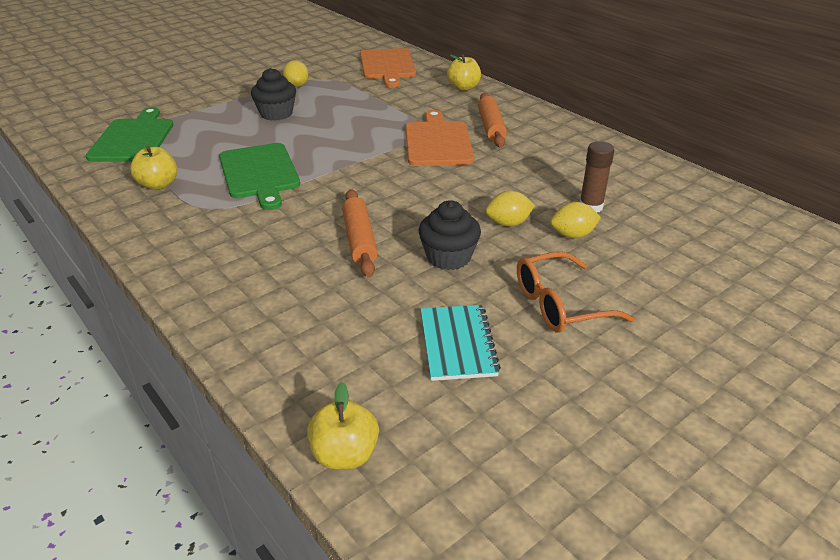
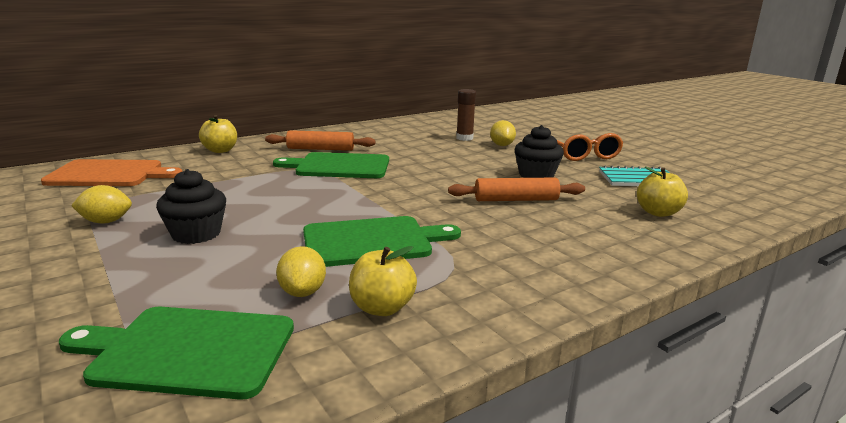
camera: 85 degrees left, 15 degrees down
yellow apple [307,382,379,470] -> yellow apple moved to [637,167,688,217]
orange cutting board [405,110,474,166] -> green cutting board [273,152,389,178]
yellow lemon [486,191,535,227] -> yellow lemon moved to [276,246,326,297]

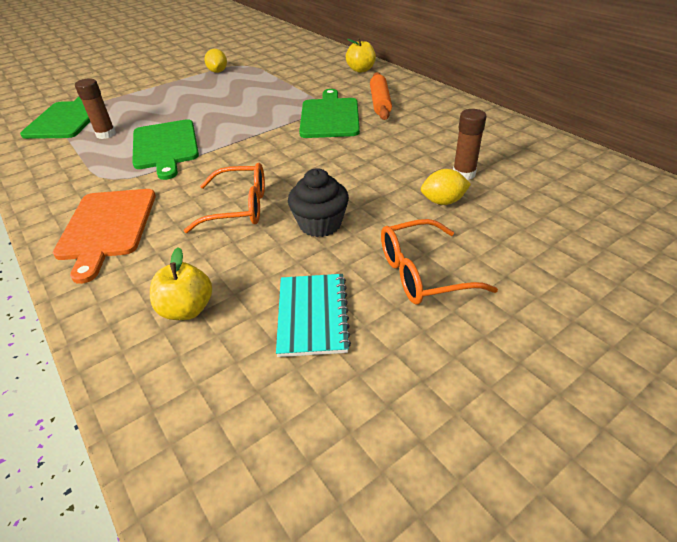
camera: 90 degrees right, 20 degrees up
orange cutting board [41,159,182,186] -> orange cutting board moved to [53,189,156,284]
black cupcake [156,169,226,244] -> none
yellow lemon [276,246,326,297] -> brown glue stick [75,79,116,139]
yellow apple [349,246,417,316] -> none
orange rolling pin [448,178,585,201] -> orange glasses [184,163,265,233]

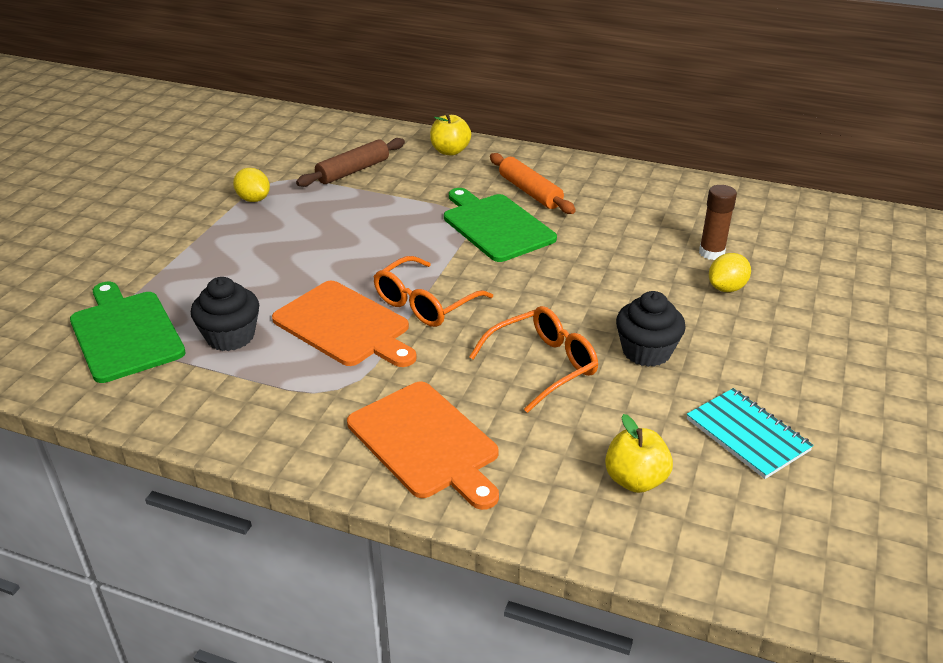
camera: 35 degrees left, 5 degrees down
brown glue stick [75,79,116,139] -> black cupcake [191,277,259,351]
green cutting board [132,119,199,180] -> orange cutting board [272,281,417,367]
orange glasses [381,219,498,305] -> orange glasses moved to [373,256,493,327]
none -> brown rolling pin [296,138,405,187]

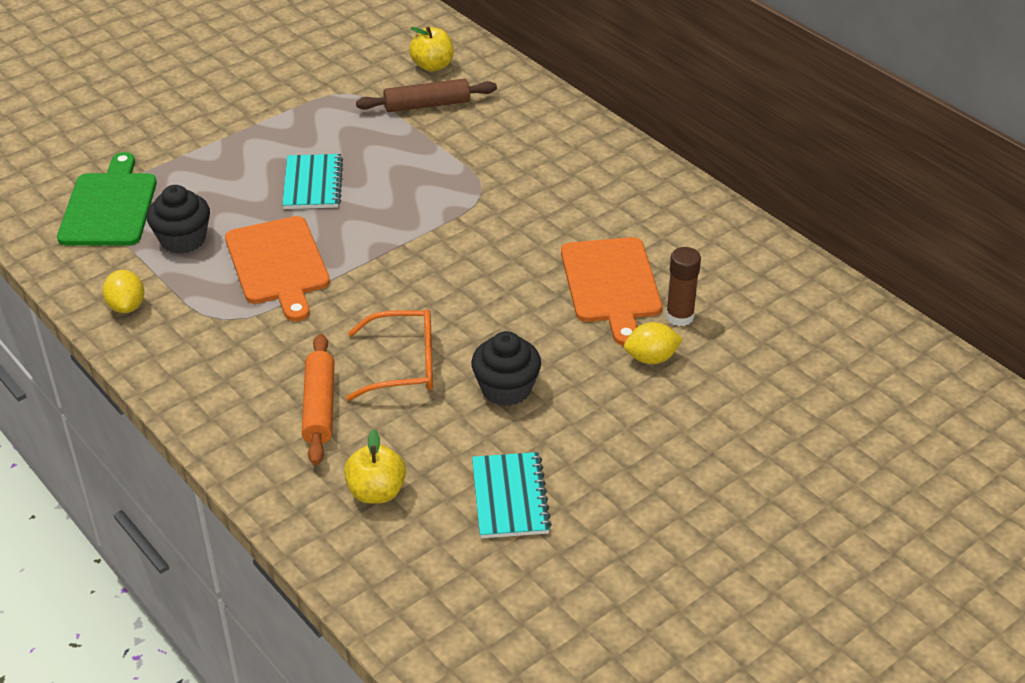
camera: 30 degrees right, 5 degrees up
yellow lemon [233,168,270,202] -> yellow lemon moved to [102,270,144,313]
orange cutting board [347,382,499,510] -> orange cutting board moved to [561,237,662,346]
orange glasses [373,256,493,327] -> none
yellow apple [430,113,471,156] -> yellow apple moved to [409,26,454,72]
green cutting board [444,188,557,262] -> none
orange rolling pin [490,153,576,214] -> orange rolling pin moved to [302,334,334,465]
none -> turquoise notebook [282,154,343,209]

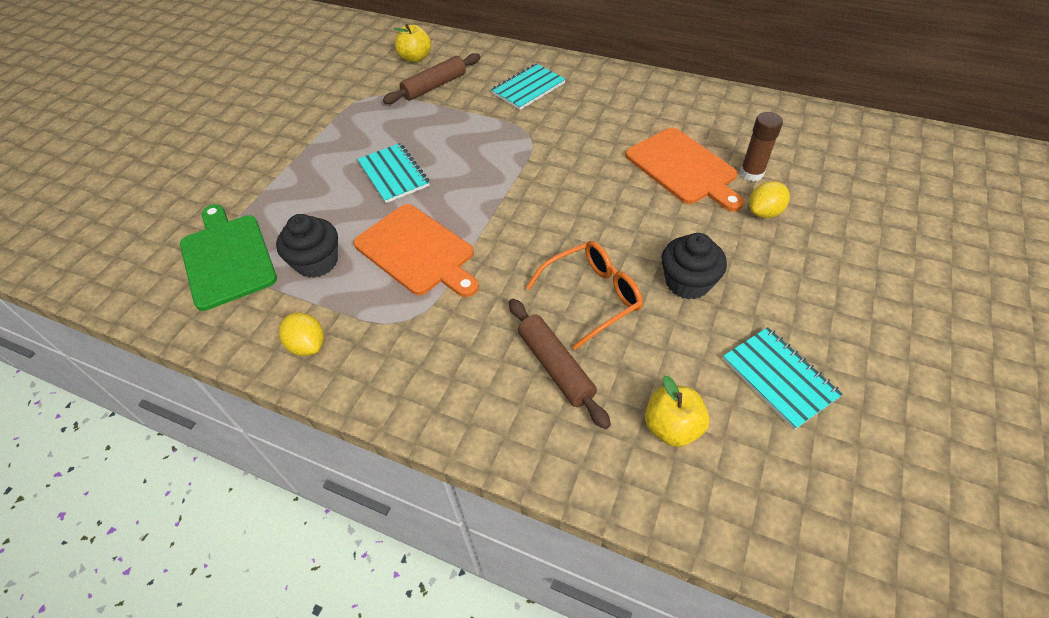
camera: 25 degrees left, 10 degrees up
orange rolling pin [302,334,334,465] -> brown rolling pin [509,299,611,429]
none -> turquoise notebook [491,63,566,110]

